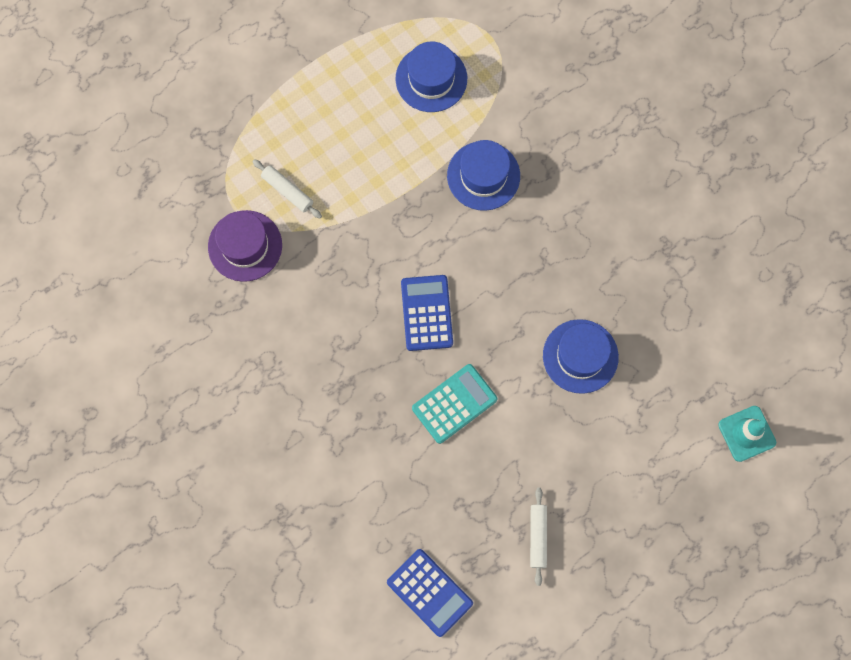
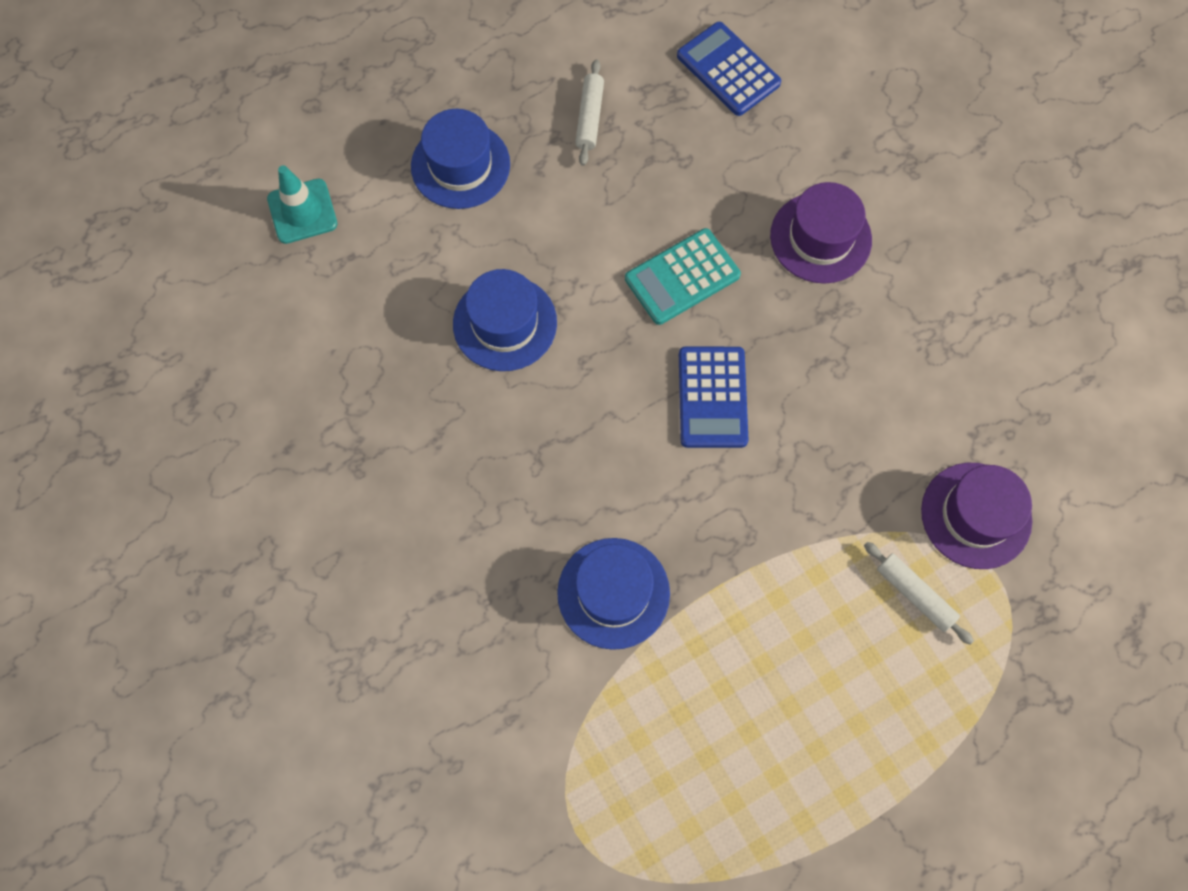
camera: 175 degrees left, 5 degrees down
blue hat [396,42,467,112] -> blue hat moved to [411,109,510,209]
none -> purple hat [770,182,872,284]

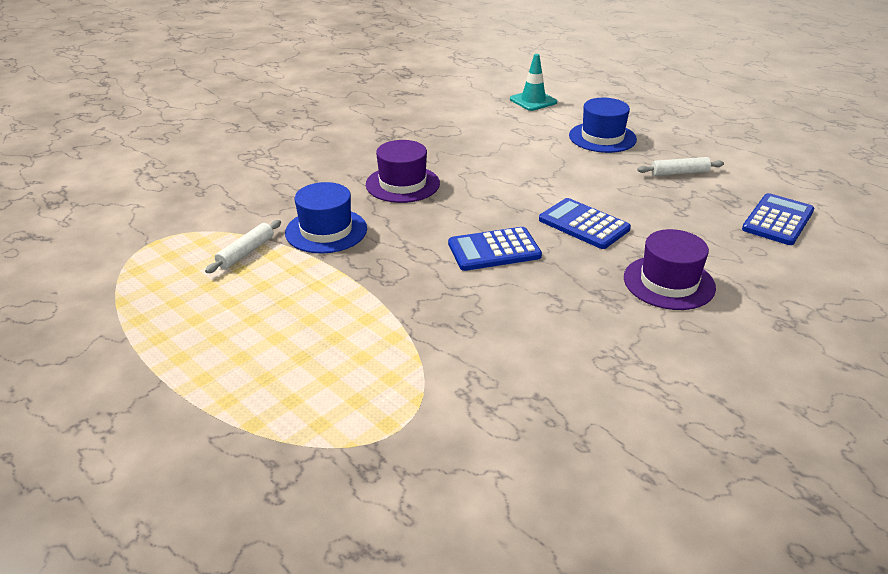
camera: 75 degrees right, 35 degrees down
blue hat [453,269,557,371] -> none
turquoise calculator [625,228,741,325] -> blue calculator [539,198,631,249]
white rolling pin [864,542,974,645] -> white rolling pin moved to [205,220,281,273]
purple hat [921,463,1032,569] -> purple hat moved to [366,140,440,203]

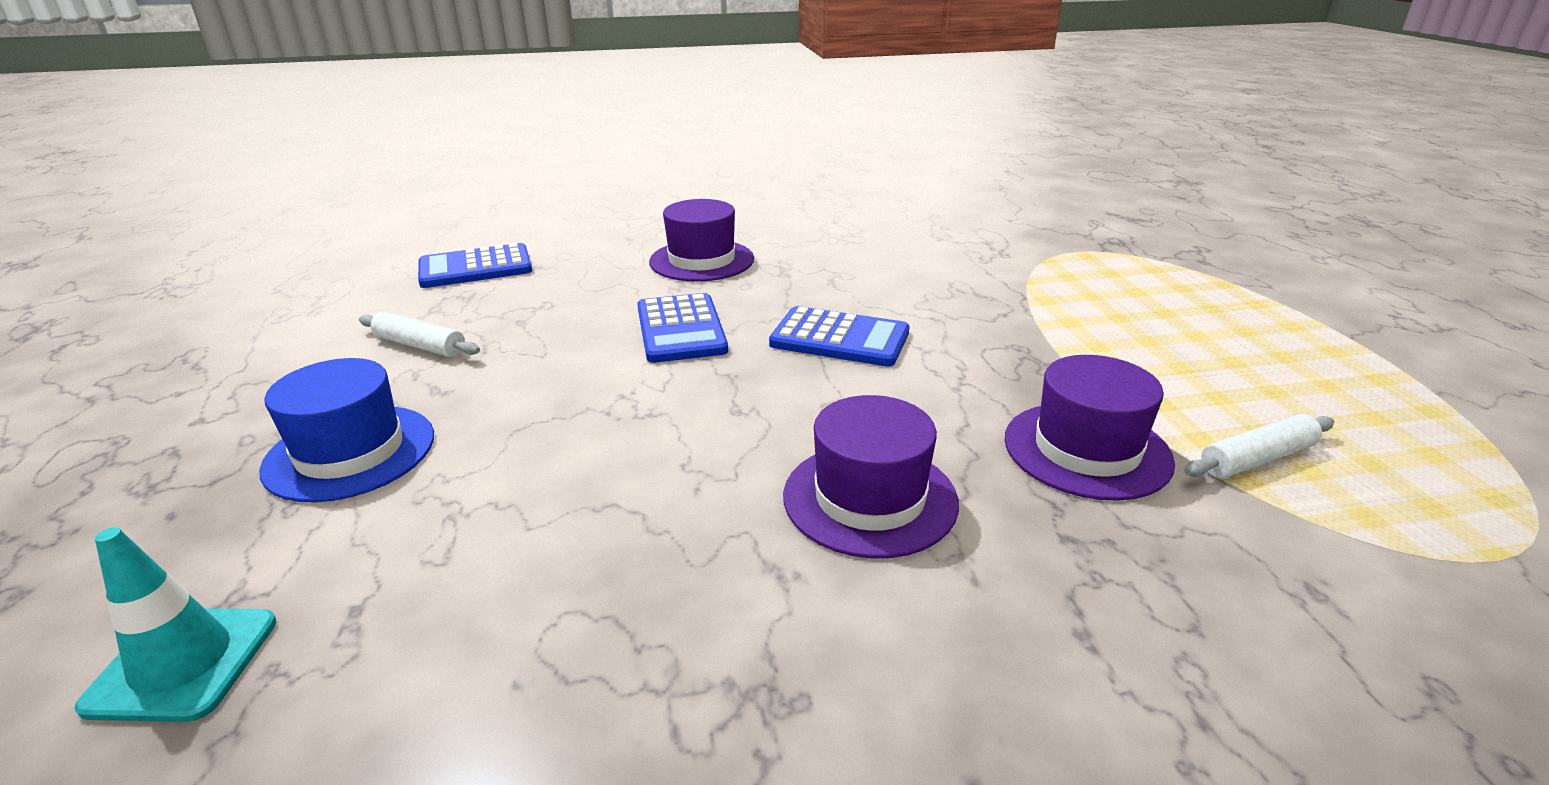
camera: 145 degrees left, 5 degrees down
blue hat [285,182,367,253] -> purple hat [1005,355,1175,501]

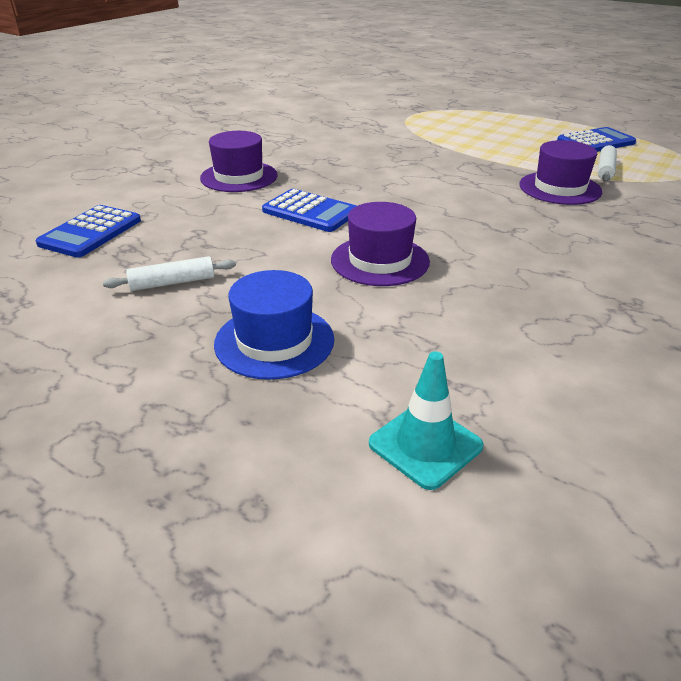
camera: 45 degrees left, 5 degrees up
blue calculator [769,306,910,367] -> blue calculator moved to [557,127,636,152]
purple hat [783,395,959,559] -> purple hat moved to [331,202,430,286]

